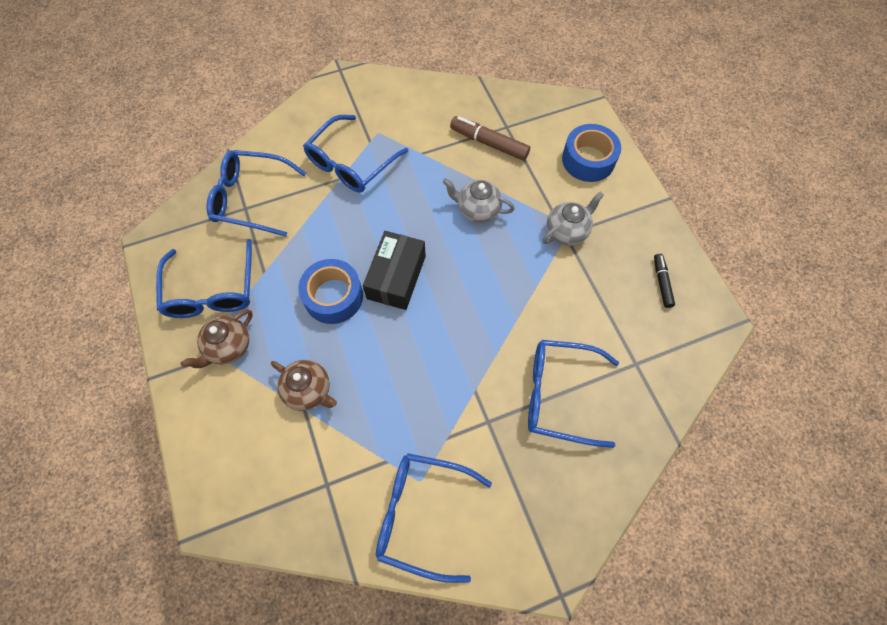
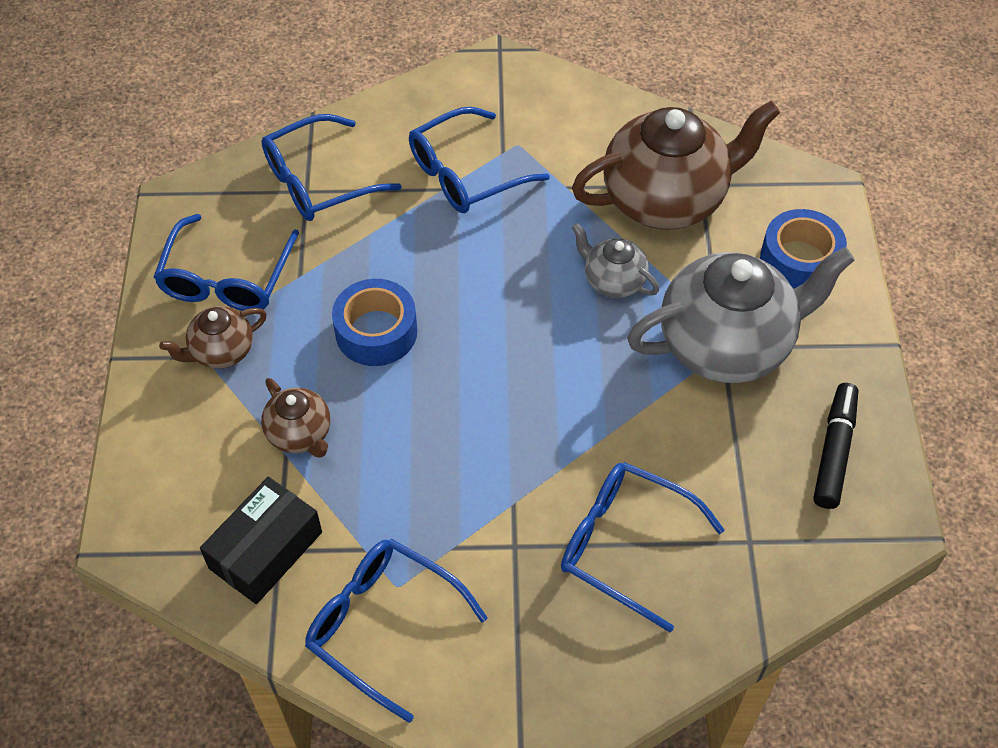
camera: 20 degrees right, 10 degrees down
blue glasses [207,150,306,237] -> blue glasses turned 60 degrees counterclockwise [261,114,402,221]
black box [363,231,426,310] -> black box moved to [200,477,322,604]
brown marker [450,116,530,161] -> brown teapot [572,101,780,230]
grey teapot [543,191,604,246] -> grey teapot [627,247,855,383], size x2.07
black marker [654,254,675,308] -> black marker [814,383,858,509], size x1.65

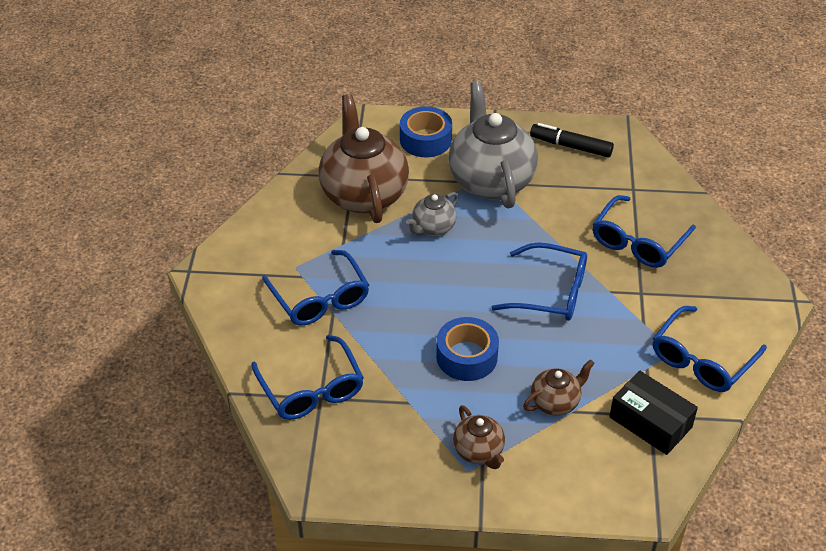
camera: 85 degrees left, 10 degrees down
blue glasses [153,214,299,311] -> blue glasses moved to [491,242,587,321]

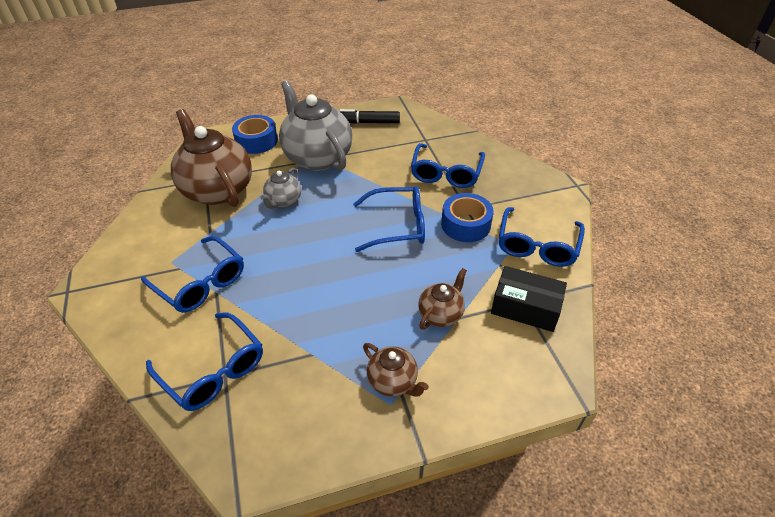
camera: 20 degrees left, 0 degrees up
blue tape [436,317,499,381] -> blue tape moved to [441,193,494,242]

